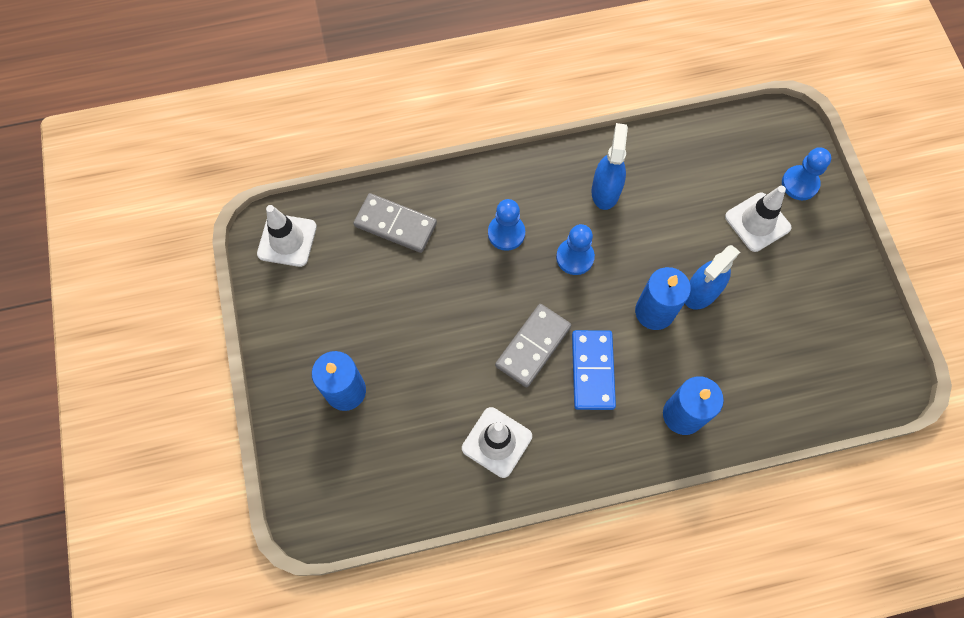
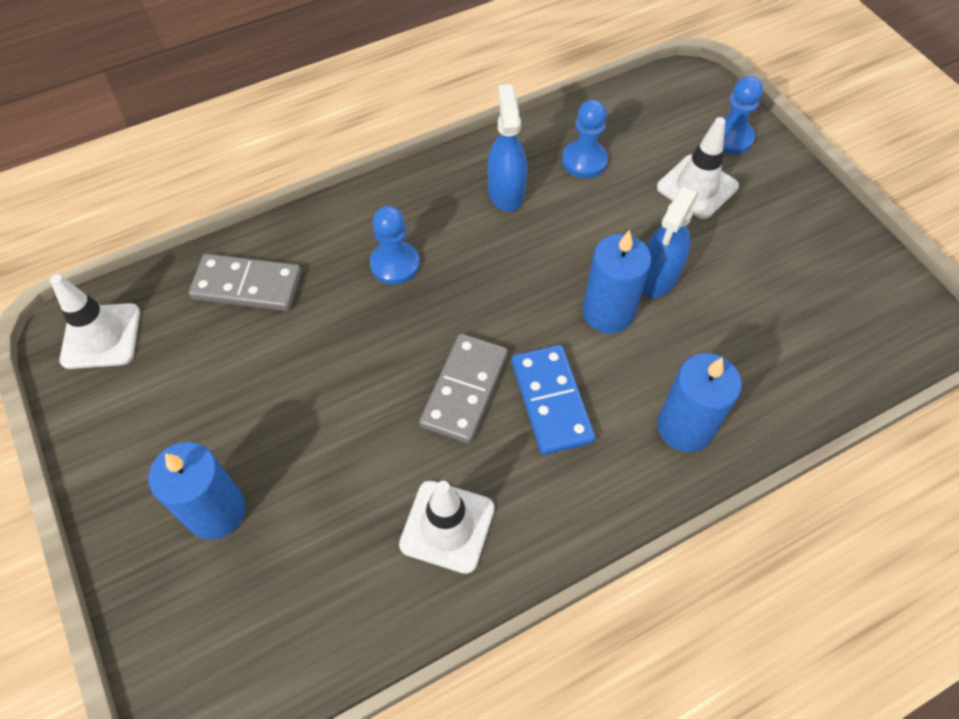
camera: 15 degrees left, 10 degrees down
blue pawn [556,224,595,275] -> blue pawn moved to [562,99,608,178]

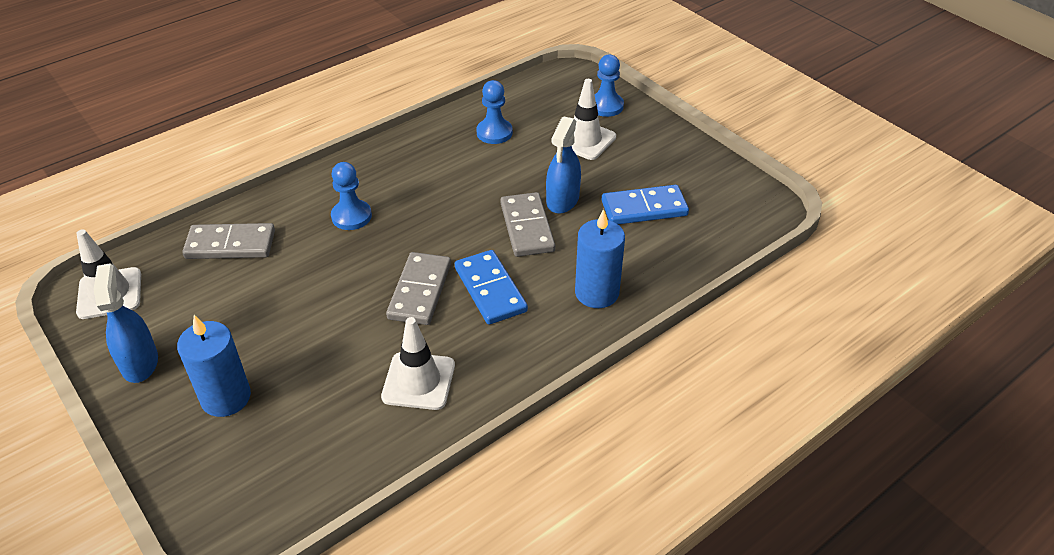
camera: 10 degrees left, 15 degrees down
blue spray bottle [488,84,527,212] -> blue spray bottle moved to [94,263,158,383]
blue candle [583,230,651,334] -> grey domino [500,192,555,257]
none -> blue domino [602,185,689,224]

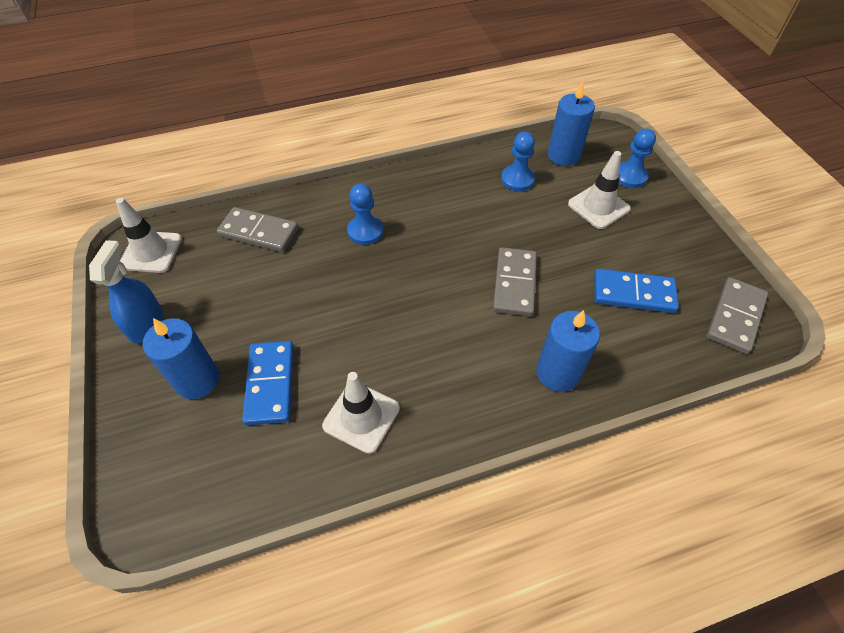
camera: 20 degrees right, 10 degrees up
grey domino [386,252,451,325] -> grey domino moved to [706,277,768,354]
blue domino [455,250,528,325] -> blue domino moved to [242,341,294,425]
blue spray bottle [546,116,581,214] -> none
none -> blue candle [548,81,595,166]

